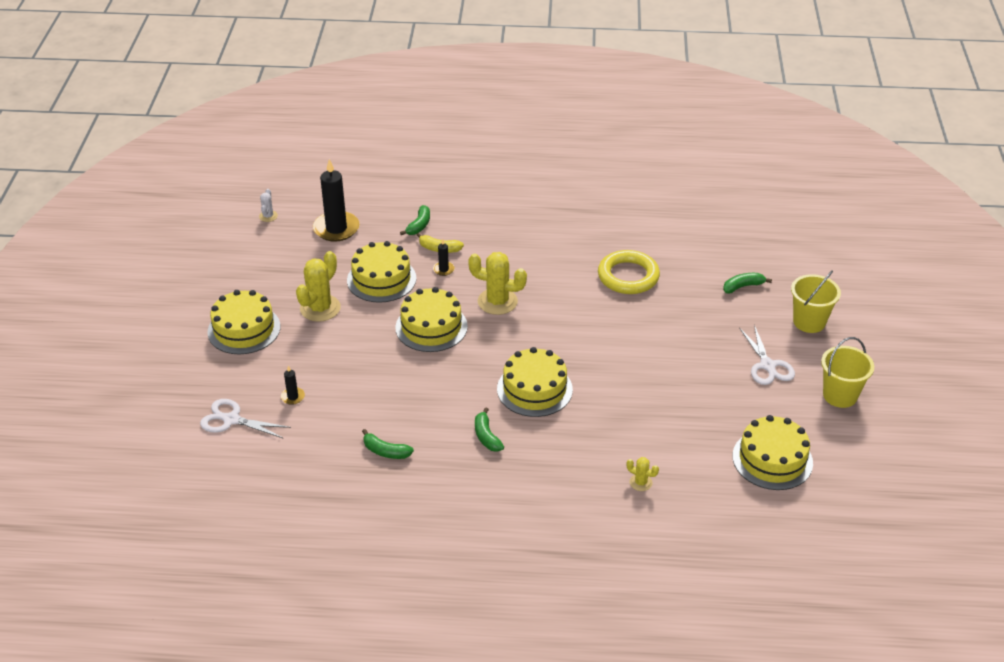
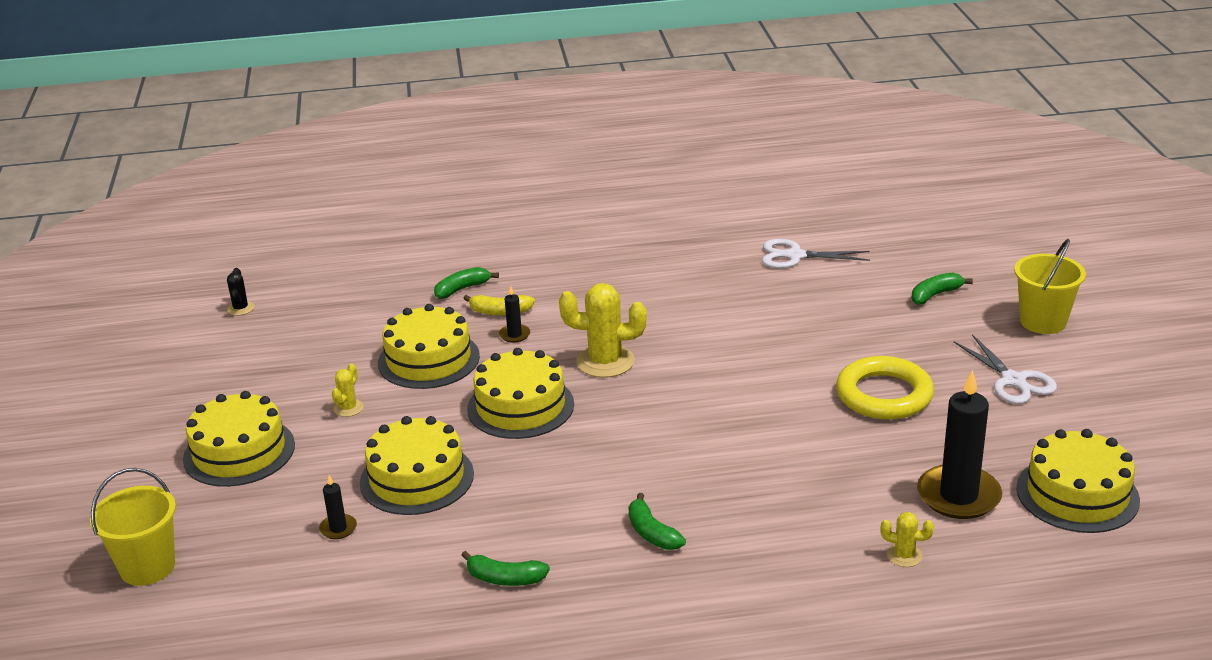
camera: 10 degrees left, 10 degrees down
white scissors [200,399,291,439] -> white scissors moved to [762,239,870,269]
white cactus [259,189,278,222] -> black cactus [227,268,254,316]
yellow cactus [296,251,341,322] -> yellow cactus [332,363,364,417], size x0.50
black candle [313,159,360,242] -> black candle moved to [917,370,1002,519]
green banana [400,205,430,235] -> green banana turned 135 degrees counterclockwise [434,267,499,299]
yellow cake [497,347,573,417] -> yellow cake moved to [360,416,474,515]
yellow ring [598,250,660,294] -> yellow ring moved to [836,356,934,420]
yellow bucket [821,337,874,408] -> yellow bucket moved to [90,468,176,586]

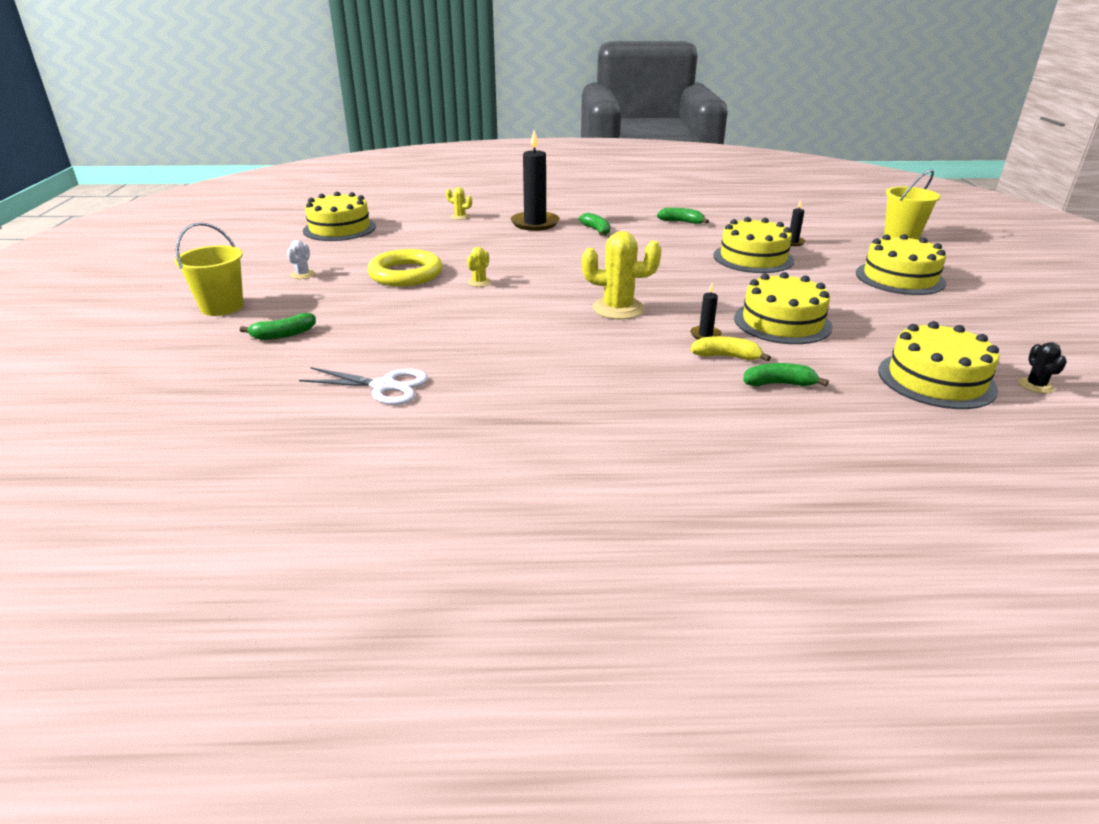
camera: 175 degrees left, 0 degrees up
yellow cactus [332,363,364,417] -> yellow cactus moved to [467,247,492,287]
green banana [434,267,499,299] -> green banana turned 150 degrees counterclockwise [743,363,829,387]
yellow cake [467,348,574,439] -> yellow cake moved to [878,321,999,409]
black candle [917,370,1002,519] -> black candle moved to [511,130,560,231]
white scissors [954,334,1057,404] -> white cactus [287,240,315,279]

